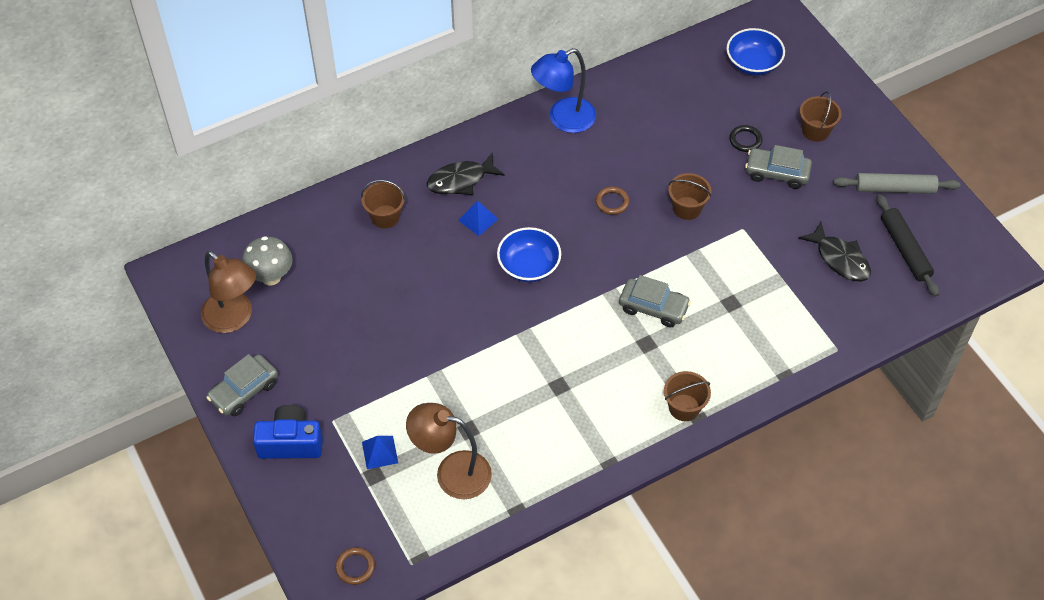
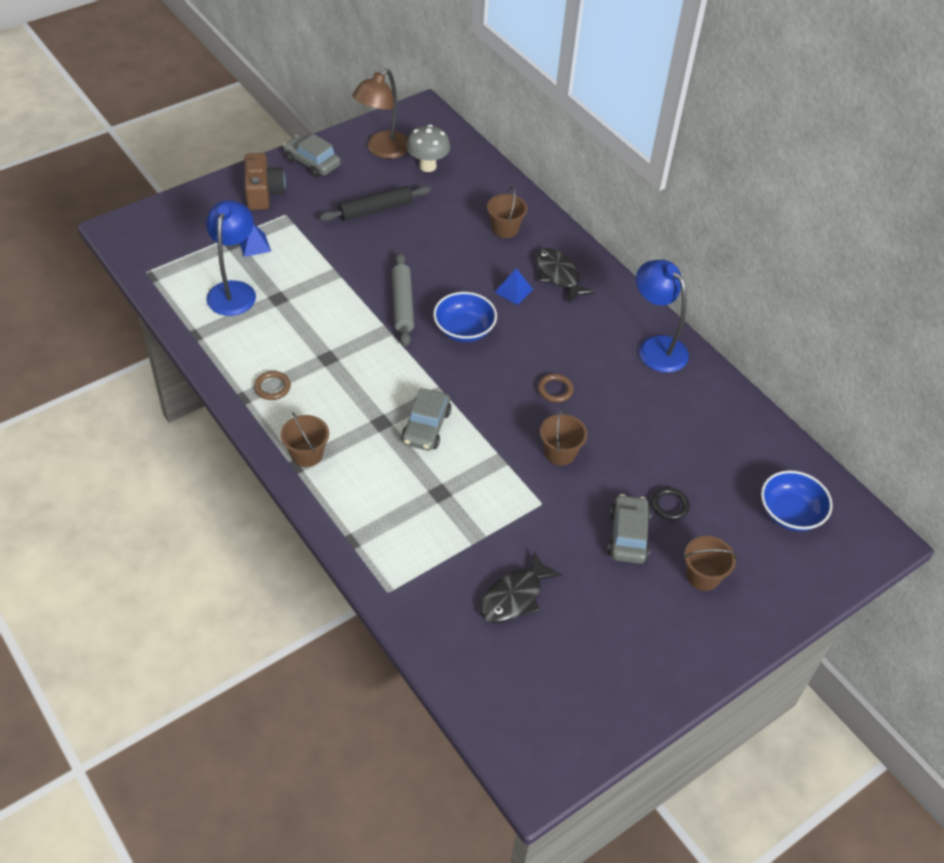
camera: 80 degrees right, 5 degrees down
blue camera [253,405,323,459] -> brown camera [244,153,286,210]
brown ring [335,547,375,585] -> brown ring moved to [254,371,291,400]
brown lamp [406,403,492,499] -> blue lamp [206,200,256,316]
grey rolling pin [834,173,960,194] -> grey rolling pin moved to [392,253,414,346]
black rolling pin [877,194,939,297] -> black rolling pin moved to [319,186,431,221]

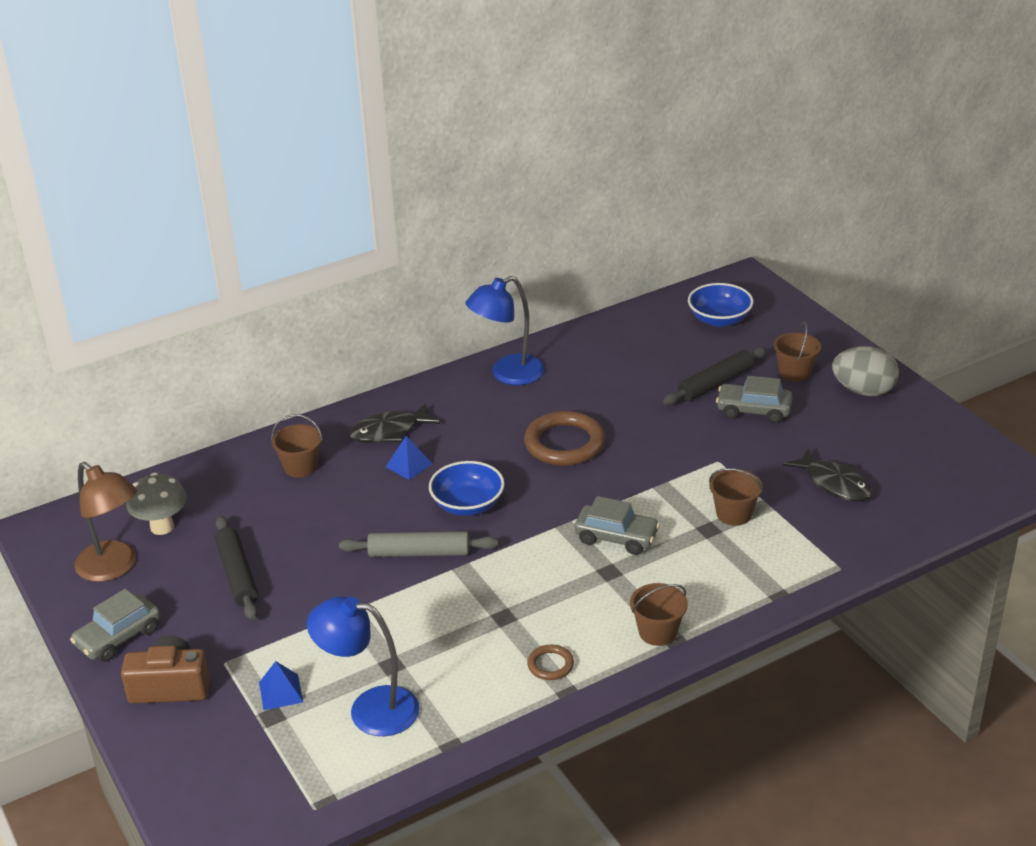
camera: 80 degrees left, 15 degrees down
brown ring [538,374,574,402] -> brown ring [524,411,605,466], size x2.05
brown bucket [540,408,587,465] -> brown bucket moved to [709,468,763,526]
black ring [651,487,690,520] -> black rolling pin [663,347,767,405]
none -> grey egg [832,346,899,396]

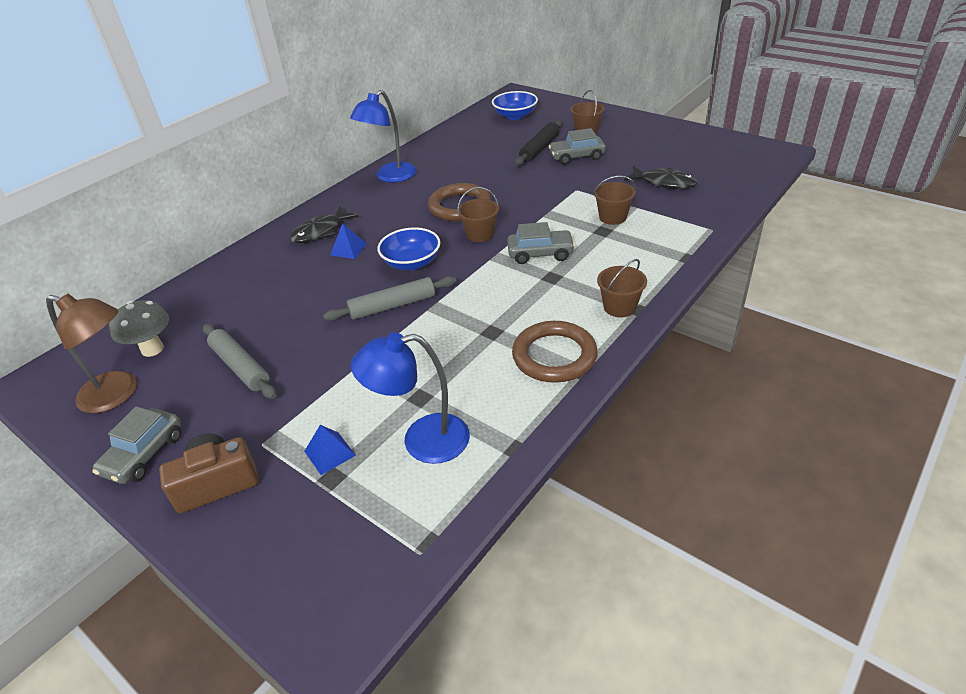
camera: 20 degrees left, 5 degrees up
black rolling pin [215,516,258,620] -> grey rolling pin [203,324,277,399]
brown bucket [271,414,323,478] -> brown bucket moved to [457,187,499,242]
brown ring [527,645,574,680] -> brown ring [512,321,598,383], size x2.05
grey egg [832,346,899,396] -> none

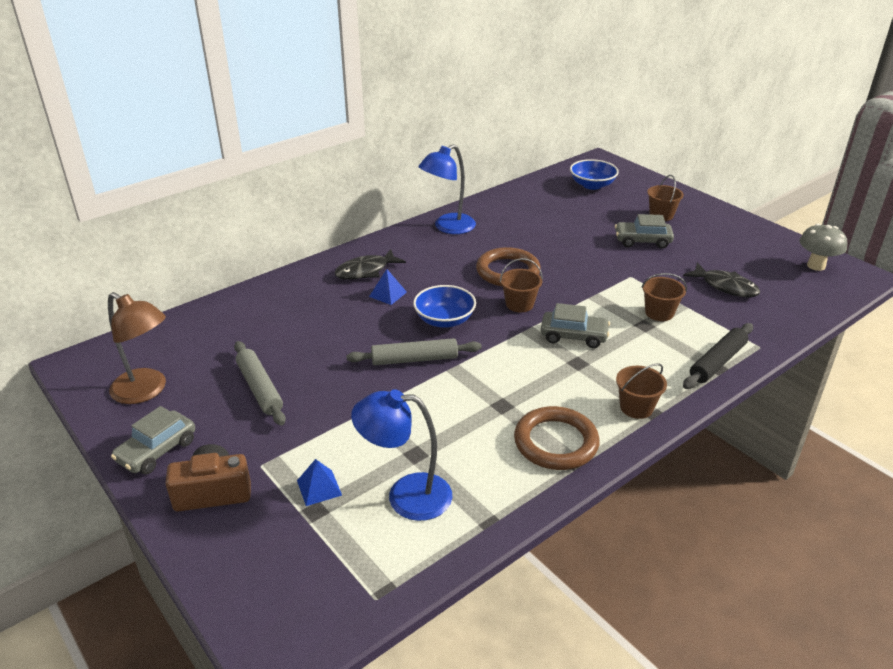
camera: 10 degrees right, 5 degrees down
grey mushroom [109,300,169,357] -> grey mushroom moved to [800,224,847,271]
black rolling pin [515,120,563,166] -> black rolling pin moved to [683,323,753,389]

